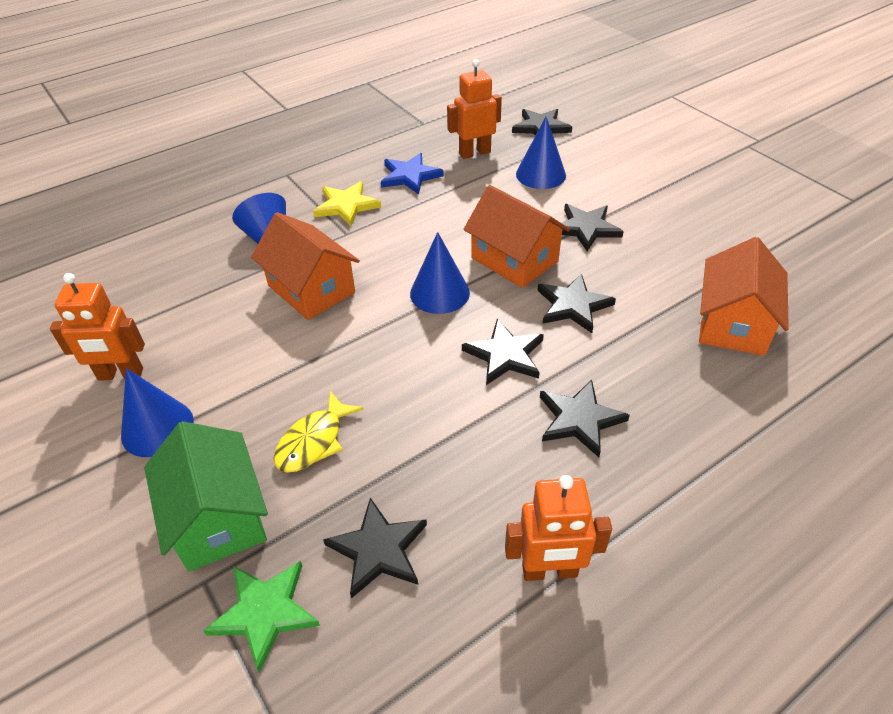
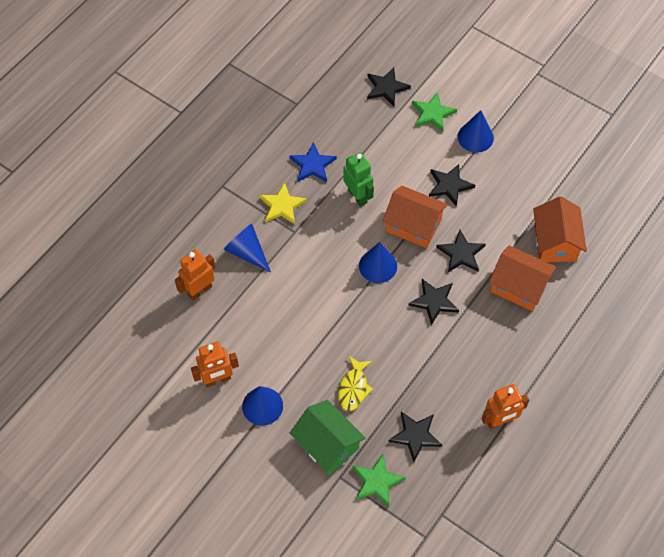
camera: 20 degrees left, 15 degrees up
orange house [251,212,360,320] -> orange house moved to [489,246,556,311]
orange robot [447,59,502,159] -> orange robot moved to [175,249,215,301]
blue cone [516,117,566,189] -> blue cone moved to [458,110,494,153]
black star [540,380,630,457] -> none
none -> green robot [343,153,374,207]
none -> green star [412,92,457,132]

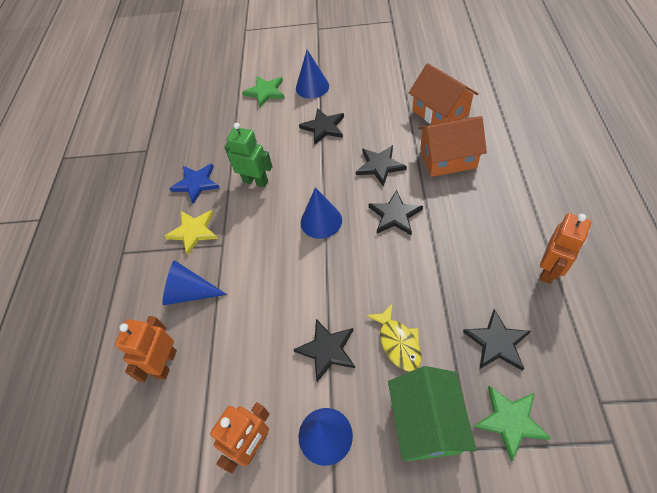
camera: 30 degrees left, 5 degrees down
green house [290,400,366,475] -> green house turned 75 degrees clockwise [388,366,477,461]
black star [367,68,411,106] -> black star moved to [293,319,355,382]
orange house [383,186,448,248] -> none

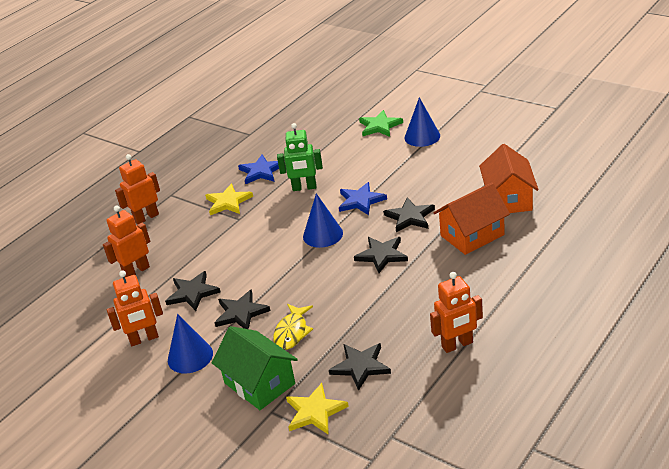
camera: 35 degrees right, 20 degrees down
blue cone [162,260,227,305] -> none
green robot [224,123,273,187] -> green robot turned 120 degrees clockwise [277,123,323,191]
black star [299,108,344,145] -> black star moved to [165,271,221,311]
green house [388,366,477,461] -> green house turned 75 degrees counterclockwise [212,326,298,410]
orange house [418,116,487,177] -> orange house turned 60 degrees counterclockwise [434,183,510,255]
green star [474,385,551,461] -> yellow star [286,383,349,434]
none -> orange robot [115,154,160,224]
none -> blue star [339,182,387,215]

